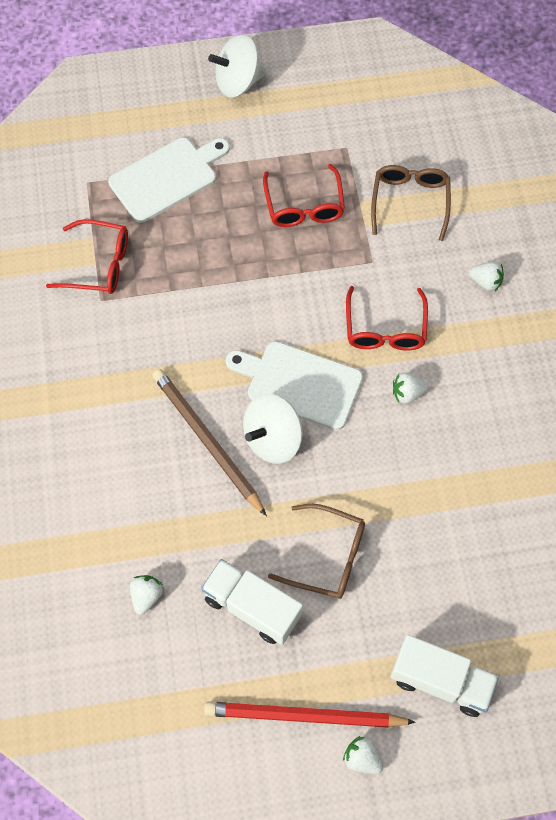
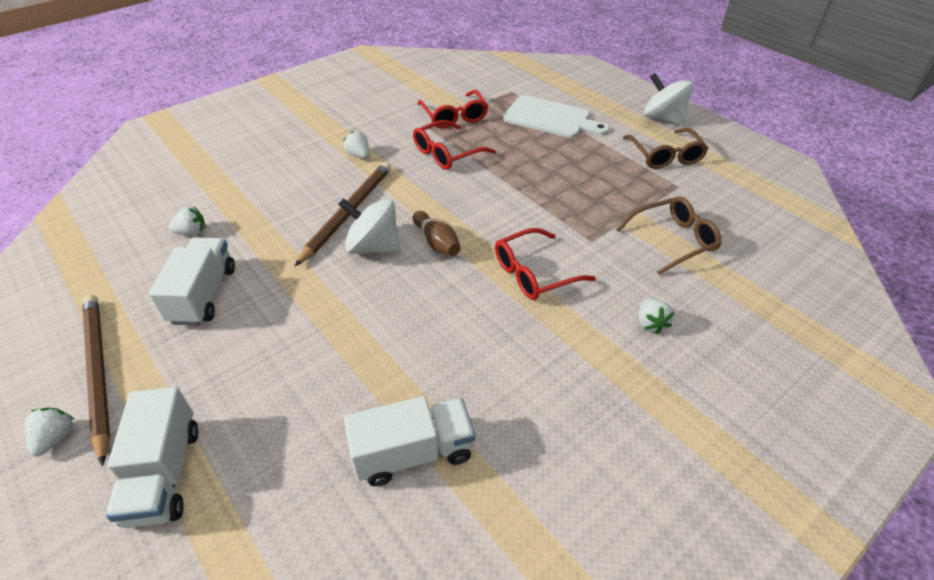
camera: 60 degrees right, 20 degrees down
red pencil [204,702,416,728] -> brown pencil [82,295,110,466]
white cutting board [226,341,363,430] -> brown bowling pin [413,211,461,256]
red glasses [263,164,345,227] -> red glasses moved to [413,120,496,170]
brown glasses [268,504,365,599] -> brown glasses moved to [623,128,708,169]
white strawberry [393,373,429,404] -> white strawberry moved to [343,131,369,159]
none -> white truck [344,396,475,486]

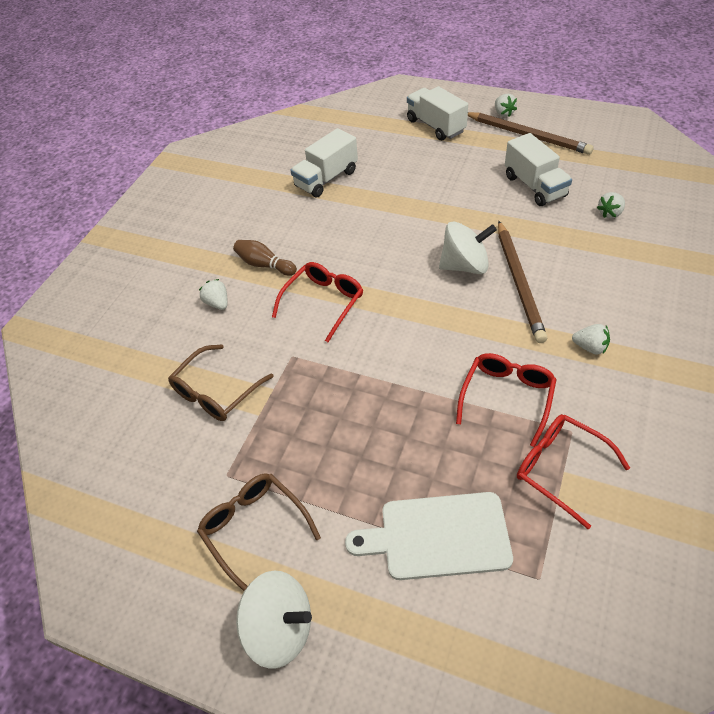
camera: 155 degrees right, 5 degrees up
brown bowling pin [413,211,461,256] -> brown bowling pin moved to [233,240,297,276]

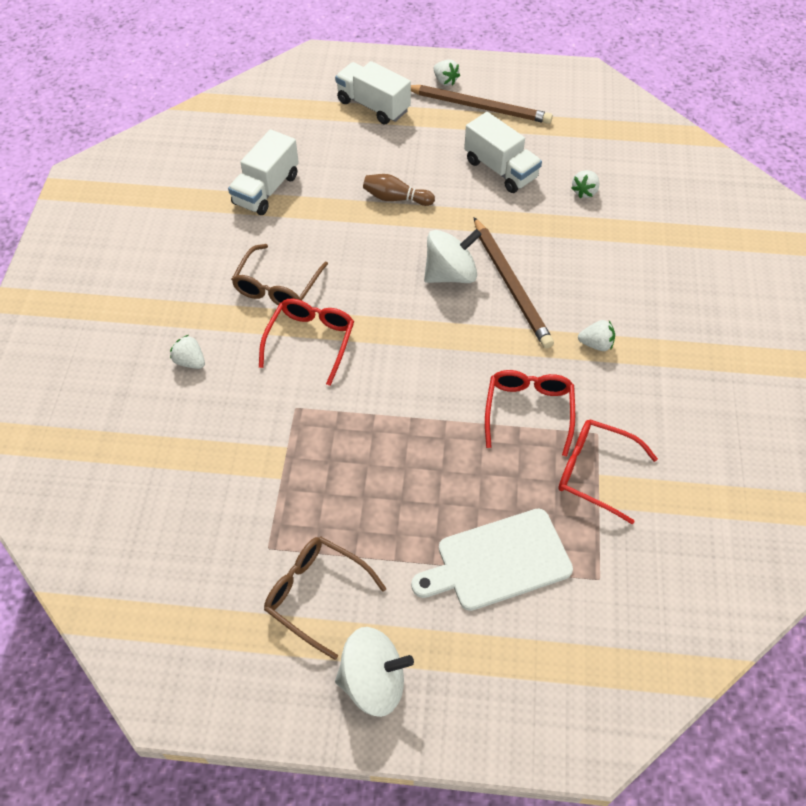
camera: 20 degrees left, 5 degrees up
brown glasses [168,344,274,421] -> brown glasses moved to [231,244,328,306]
brown bowling pin [233,240,297,276] -> brown bowling pin moved to [363,174,435,206]

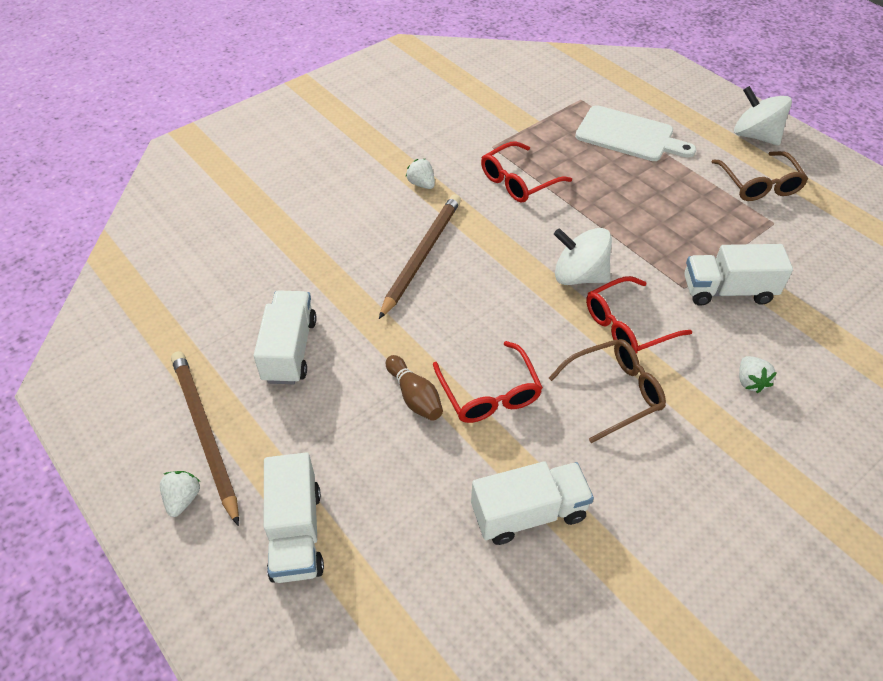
camera: 135 degrees left, 5 degrees down
white spinning top [424,229,482,283] -> white spinning top moved to [554,228,612,285]
red glasses [558,419,658,524] -> red glasses moved to [433,341,543,423]
white strawberry [571,170,600,198] -> none
none -> white truck [684,244,793,306]

